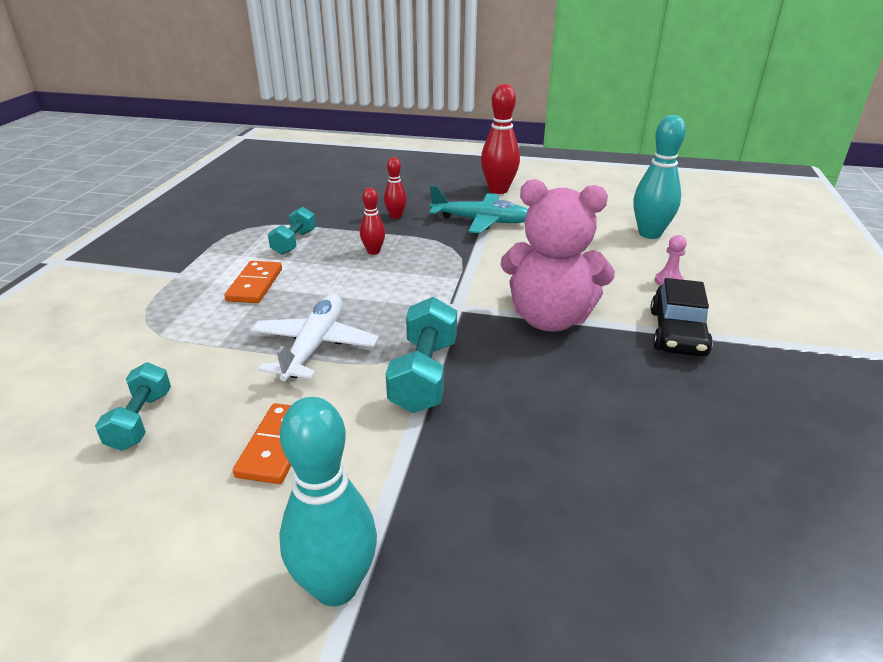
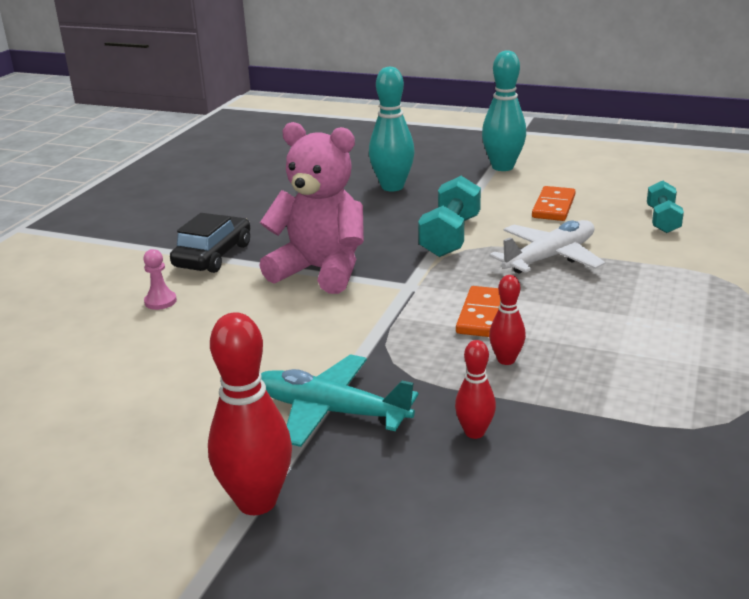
camera: 170 degrees left, 5 degrees down
orange domino [224,261,282,303] -> orange domino moved to [456,286,501,337]
white plane [251,294,379,381] -> white plane turned 150 degrees counterclockwise [489,220,605,274]
turquoise dumbbell [268,207,316,255] -> none
turquoise bowling pin [633,115,686,239] -> turquoise bowling pin moved to [369,67,415,191]

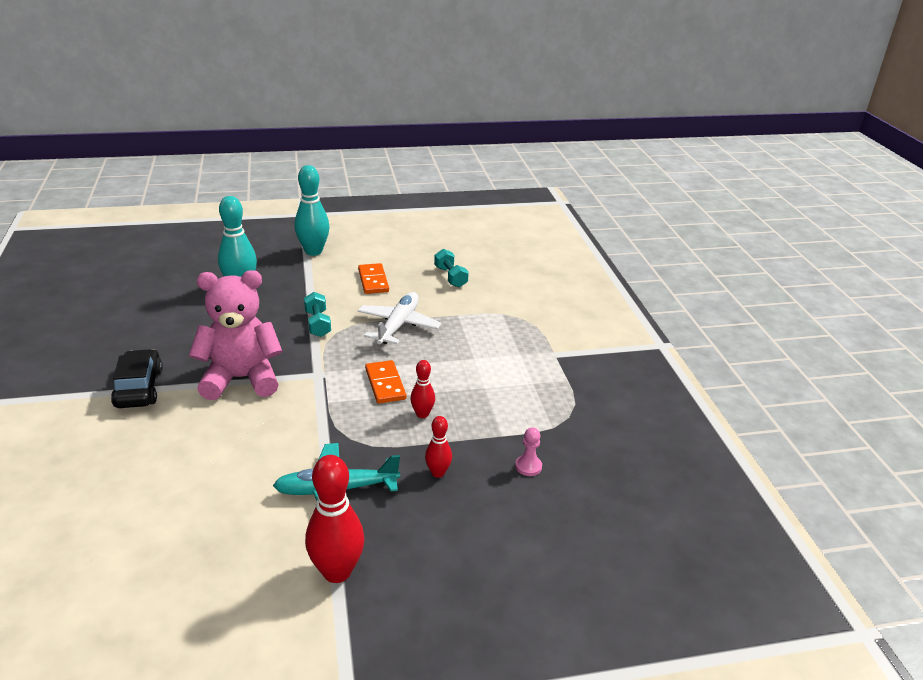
camera: 35 degrees left, 5 degrees up
pink pawn [143,249,177,310] -> pink pawn moved to [515,427,542,476]
turquoise dumbbell [418,176,481,257] -> turquoise dumbbell [304,292,331,337], size x0.66

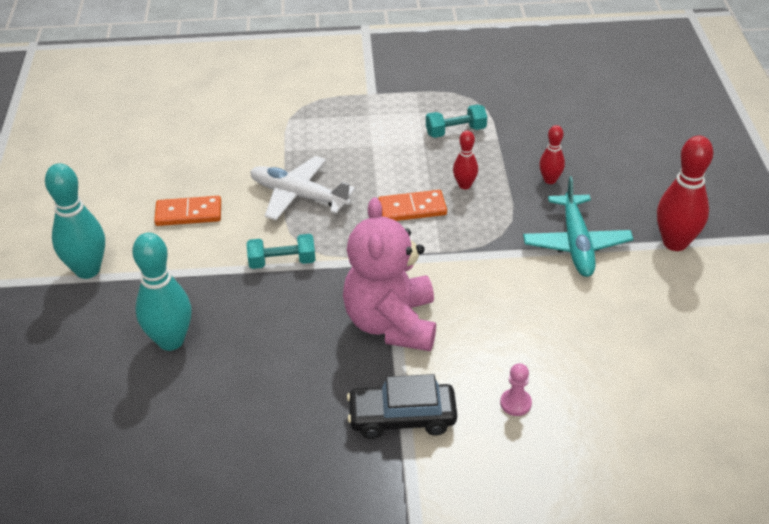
camera: 80 degrees left, 10 degrees up
turquoise dumbbell [434,249,469,287] -> turquoise dumbbell moved to [426,104,487,138]
pink pawn [515,427,542,476] -> pink pawn moved to [500,363,532,416]

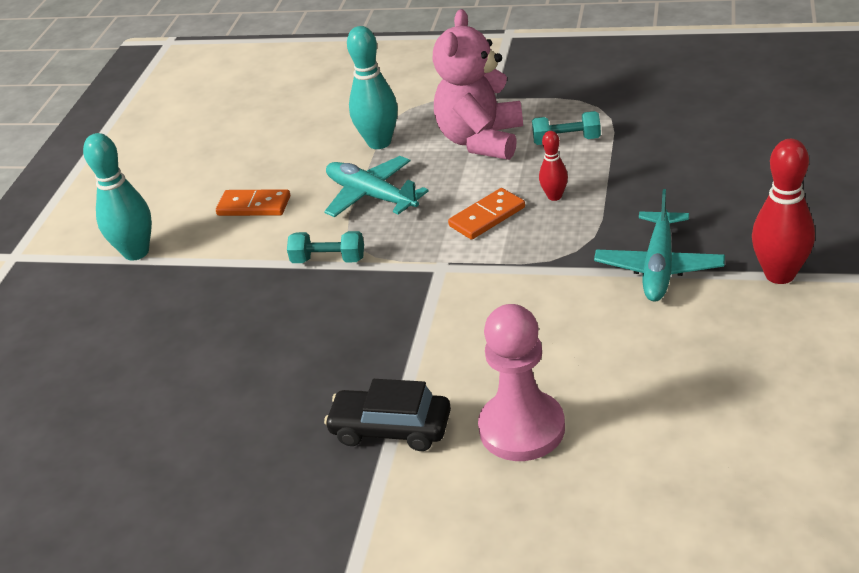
camera: 20 degrees right, 5 degrees down
turquoise bowling pin [132,233,192,351] -> turquoise bowling pin moved to [347,26,398,149]
white plane [250,156,356,220] -> turquoise plane [324,156,429,217]
pink teddy bear [343,197,436,351] -> pink teddy bear moved to [433,9,523,160]
orange domino [378,190,447,221] -> orange domino turned 45 degrees counterclockwise [448,188,525,240]
pink pawn [500,363,532,416] -> pink pawn [478,304,565,461], size x2.38
red bowling pin [539,125,565,184] -> none

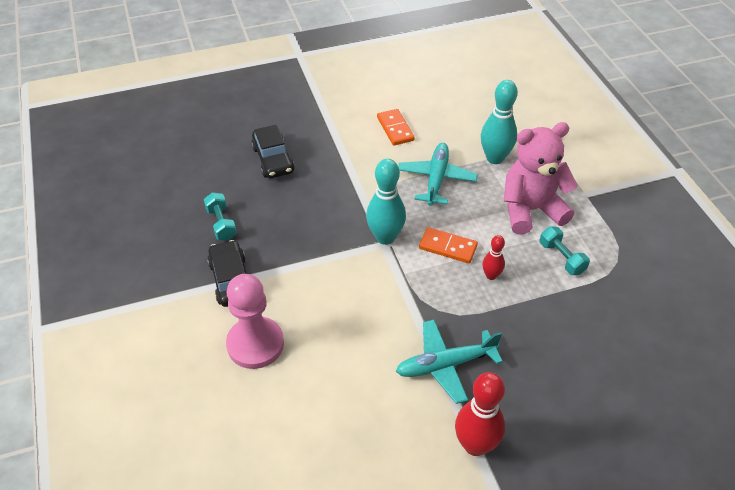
camera: 55 degrees right, 10 degrees up
turquoise bowling pin [83,133,152,261] -> turquoise bowling pin moved to [366,159,406,245]
turquoise dumbbell [287,231,364,263] -> turquoise dumbbell moved to [204,192,237,241]
none -> black car [251,125,295,178]

